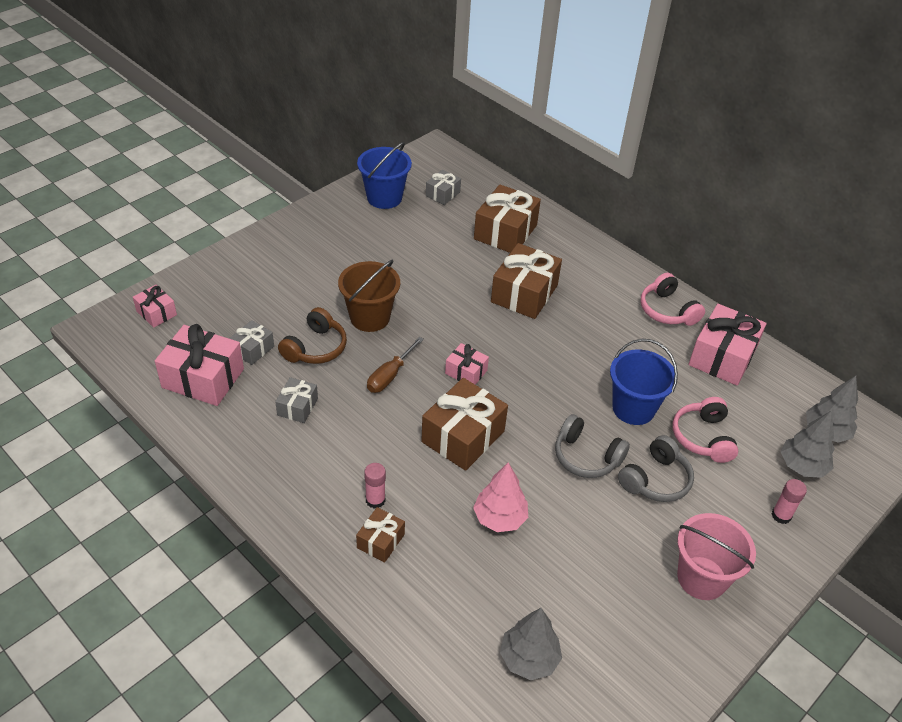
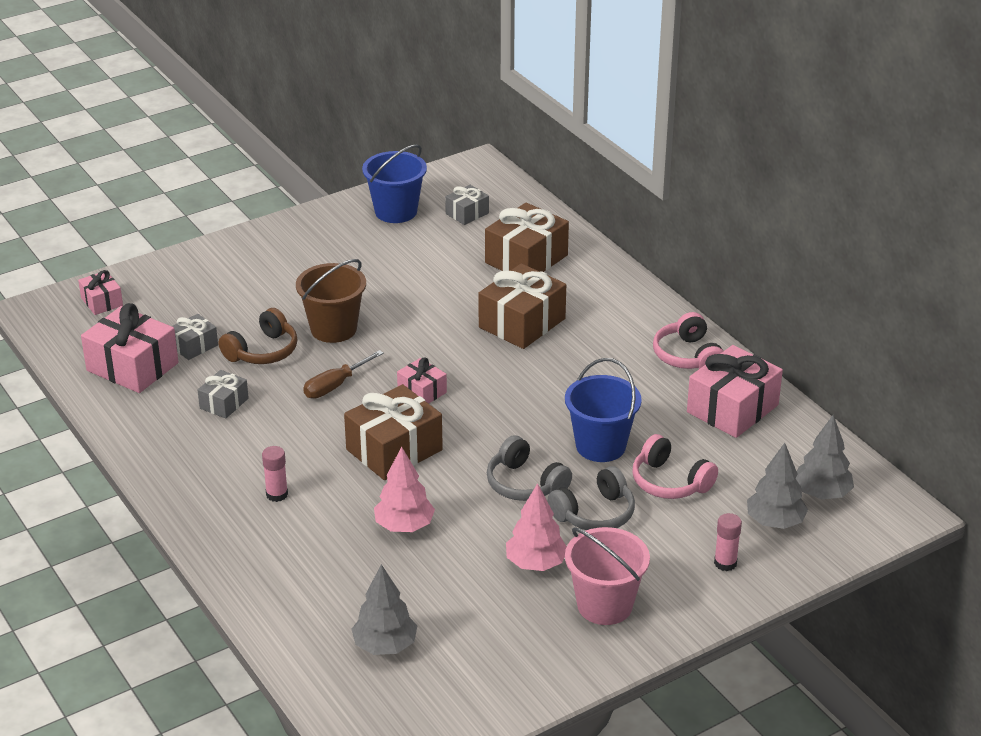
camera: 15 degrees right, 10 degrees down
brown gift [356,507,405,563] -> none
pink headphones [672,397,738,463] -> pink headphones turned 60 degrees counterclockwise [633,434,718,499]
none -> pink tree [506,483,567,571]

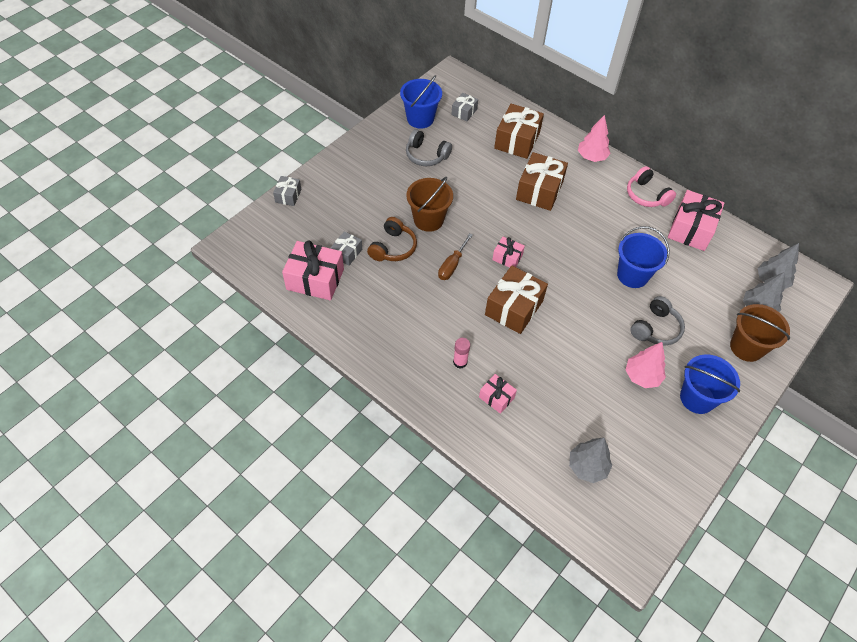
camera: 20 degrees left, 20 degrees up
pink gift [78,270,123,315] -> pink gift moved to [479,374,517,414]
grey gift [198,370,249,419] -> grey gift moved to [273,176,302,206]
pink tree [374,446,435,532] -> pink tree moved to [578,115,611,162]
grey headphones [487,435,572,501] -> grey headphones moved to [406,129,452,166]
pink bucket [565,527,650,625] -> blue bucket [680,354,740,414]
pink headphones [633,434,718,499] -> none
pink glue stick [714,513,742,571] -> brown bucket [730,304,790,362]

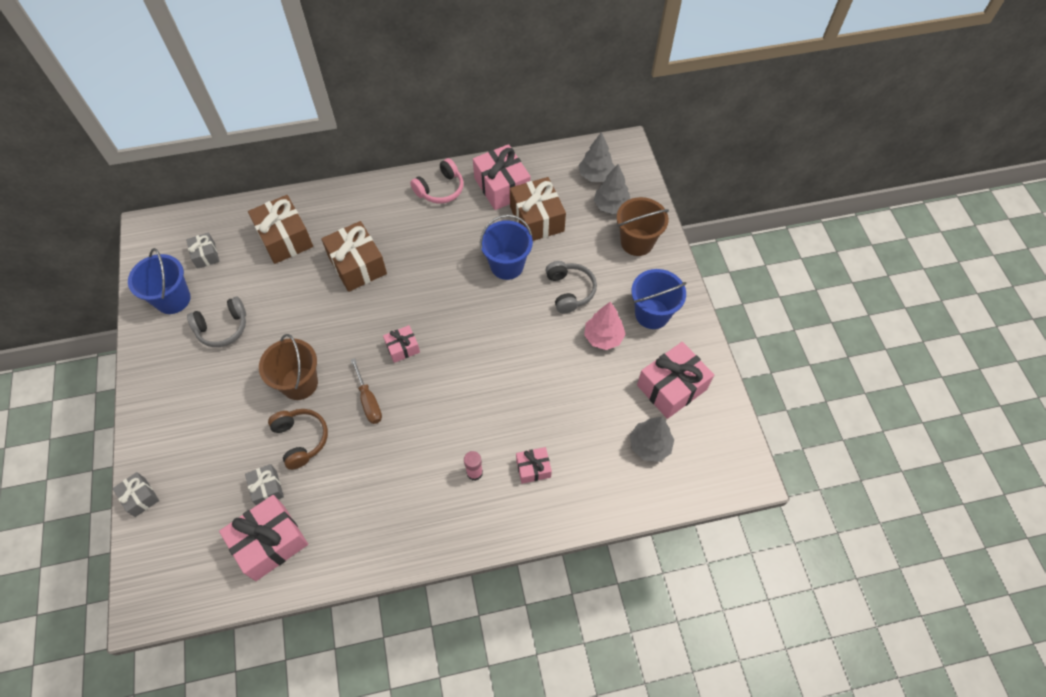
camera: 50 degrees left, 5 degrees up
brown gift [485,266,548,334] -> brown gift moved to [510,177,566,241]
pink tree [578,115,611,162] -> none
pink headphones [627,166,676,207] -> pink headphones turned 45 degrees counterclockwise [410,158,463,204]
none -> pink gift [637,342,714,419]

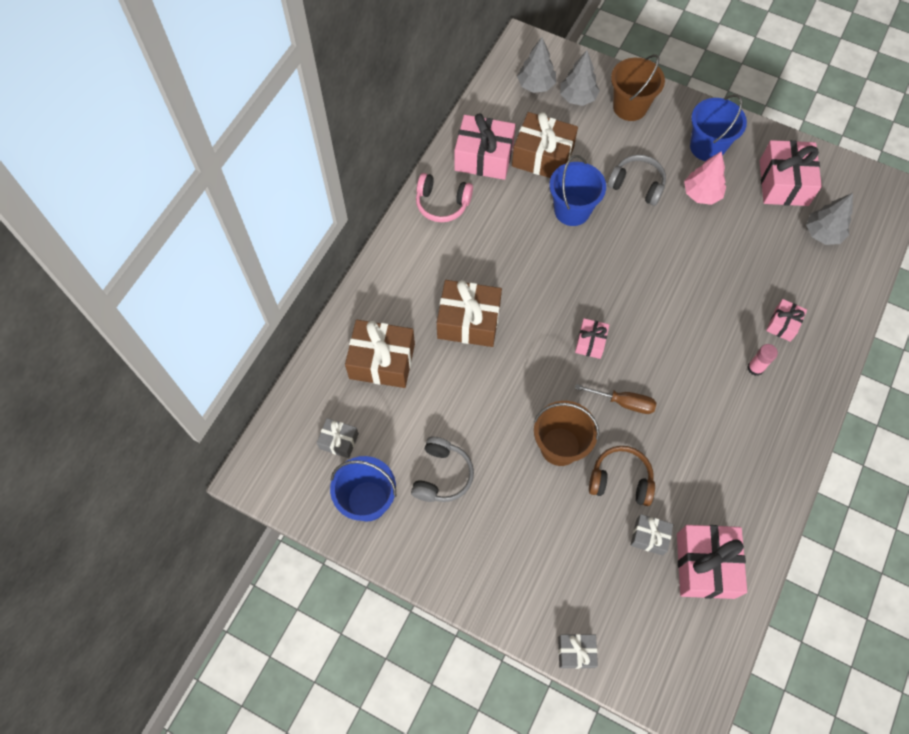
camera: 50 degrees left, 5 degrees up
pink headphones [410,158,463,204] -> pink headphones turned 105 degrees clockwise [416,173,473,222]

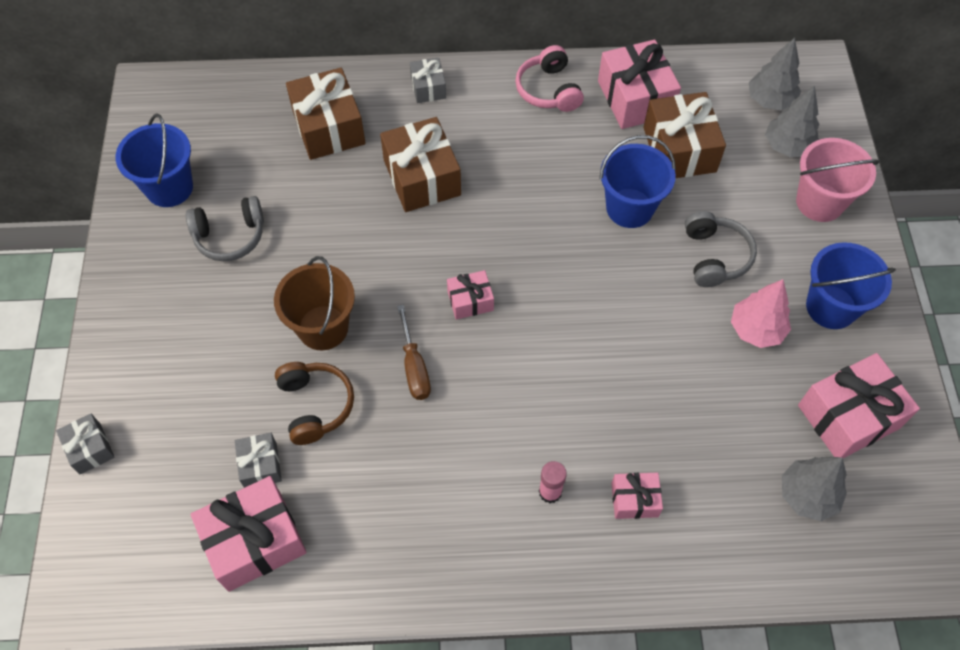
camera: 60 degrees right, 5 degrees down
grey gift [317,418,359,458] -> grey gift moved to [410,58,446,103]
brown bucket [611,54,665,121] -> pink bucket [796,138,880,222]

